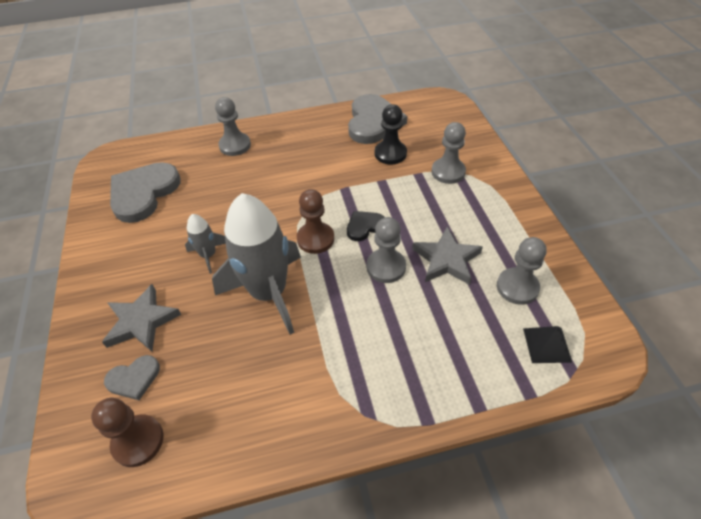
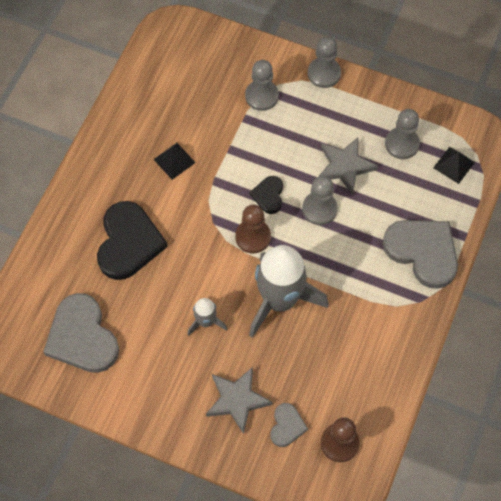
camera: 55 degrees left, 15 degrees up
grey pawn [215,97,251,156] -> grey pawn moved to [308,37,341,88]
grey heart [348,94,407,144] -> grey heart moved to [383,220,458,289]
black pawn [375,104,407,165] -> none
none -> black heart [97,201,168,280]
none -> black pyramid [153,143,196,180]

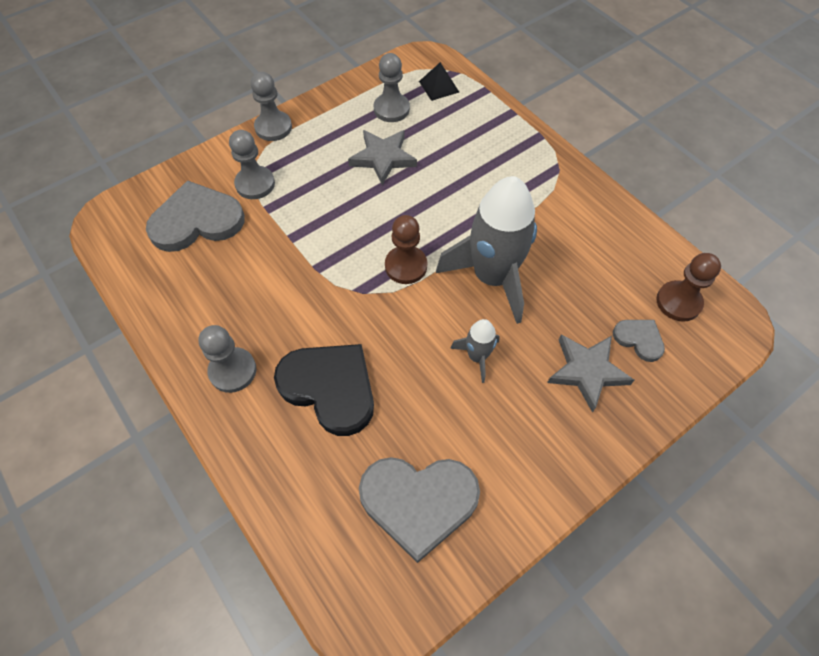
camera: 60 degrees left, 5 degrees down
black pyramid [153,143,196,180] -> none
black heart [250,176,283,214] -> none
grey pawn [302,176,338,225] -> grey pawn moved to [199,325,256,393]
grey heart [383,220,458,289] -> grey heart moved to [146,180,245,252]

